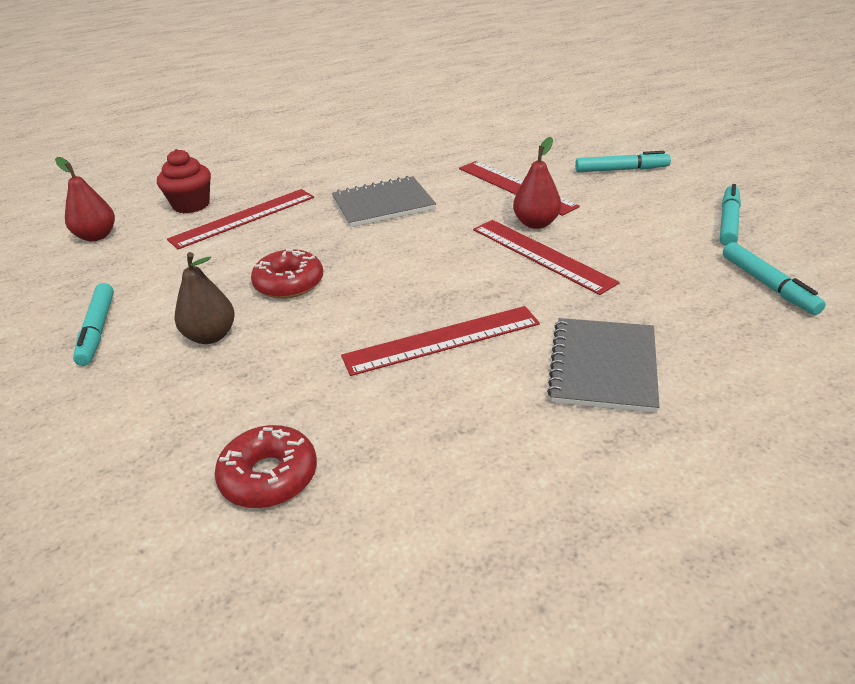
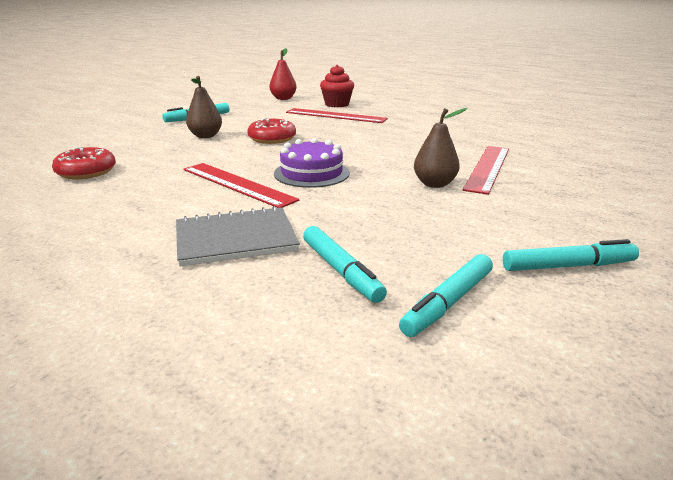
camera: 60 degrees right, 10 degrees down
grey notebook [332,176,436,227] -> none
red ruler [473,220,620,295] -> none
red pear [513,137,561,229] -> brown pear [414,108,468,188]
turquoise marker [575,151,671,172] -> turquoise marker moved to [303,226,387,303]
none -> purple cake [274,138,350,188]

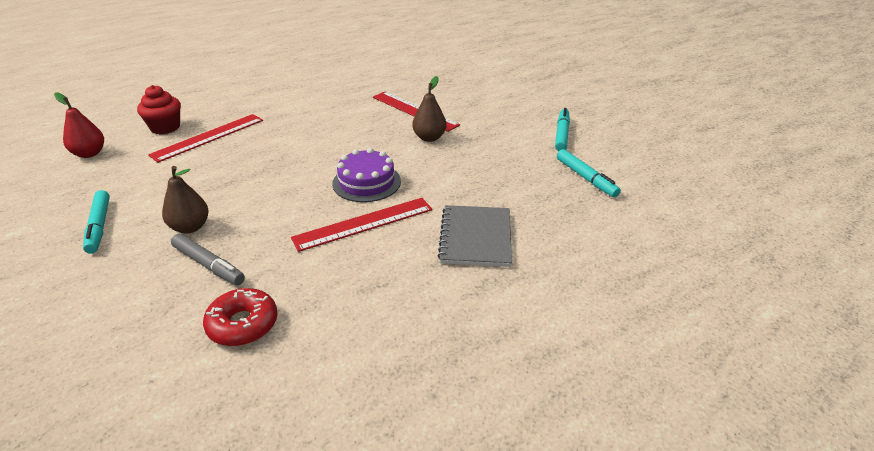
camera: 70 degrees left, 10 degrees up
red donut [247,118,296,144] -> none
turquoise marker [303,226,387,303] -> none
none -> grey marker [171,234,245,285]

